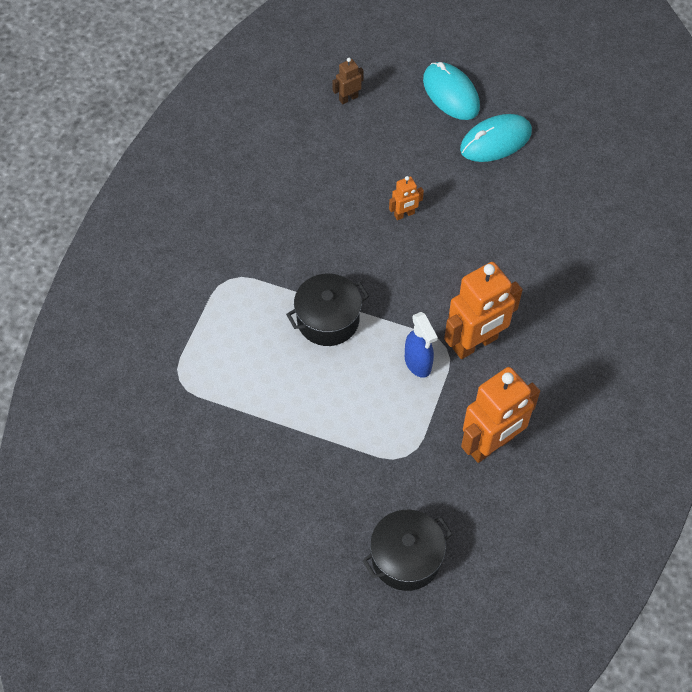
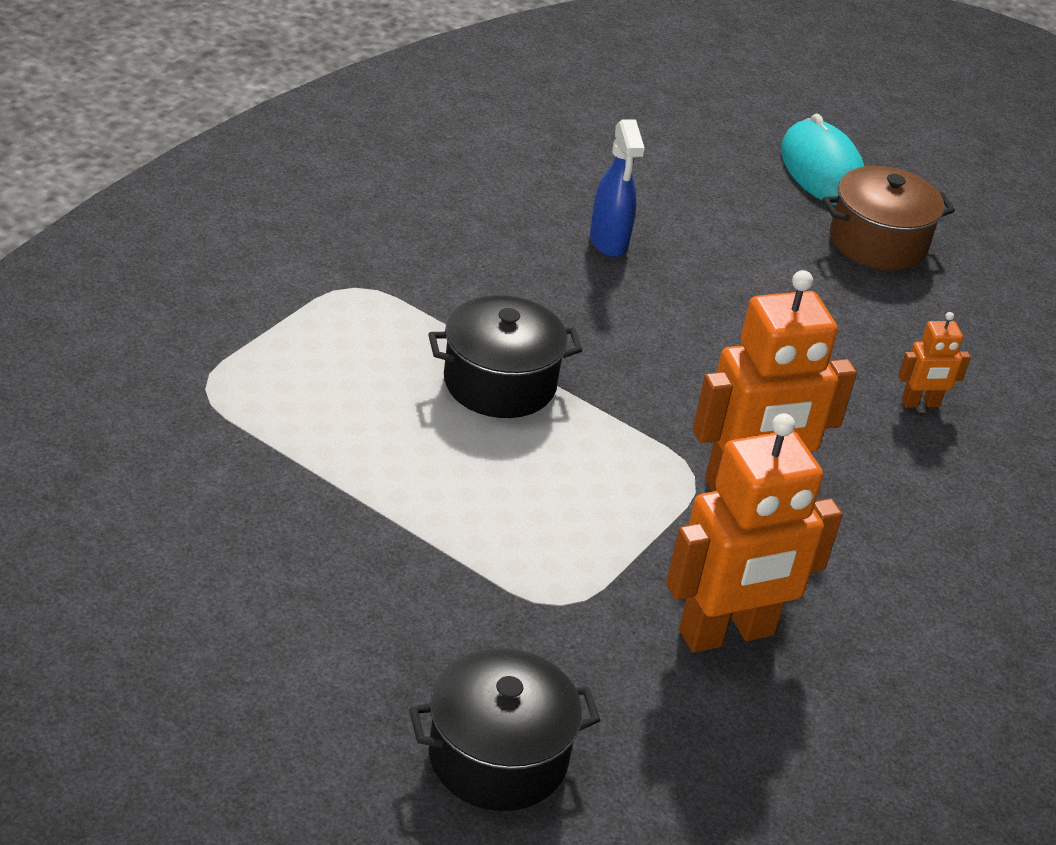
camera: 10 degrees right, 20 degrees down
brown robot [332,58,364,104] -> none
orange robot [389,176,424,220] -> orange robot moved to [898,312,971,408]
blue spray bottle [405,312,438,378] -> blue spray bottle moved to [590,119,645,257]
turquoise mouse [460,114,532,162] -> brown pot [823,166,955,271]

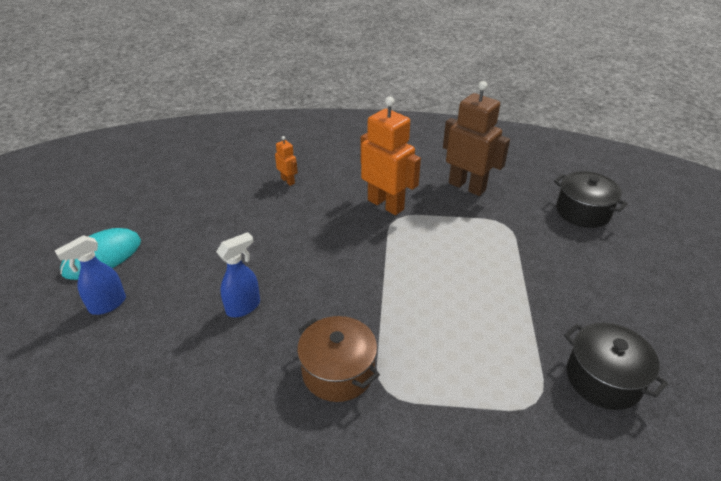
camera: 115 degrees left, 0 degrees up
black pot [428,295,582,418] -> black pot moved to [564,323,668,410]
orange robot [666,413,843,653] -> brown robot [443,81,510,196]
brown pot [823,166,955,271] -> brown pot moved to [297,316,380,402]
none -> blue spray bottle [55,235,126,315]

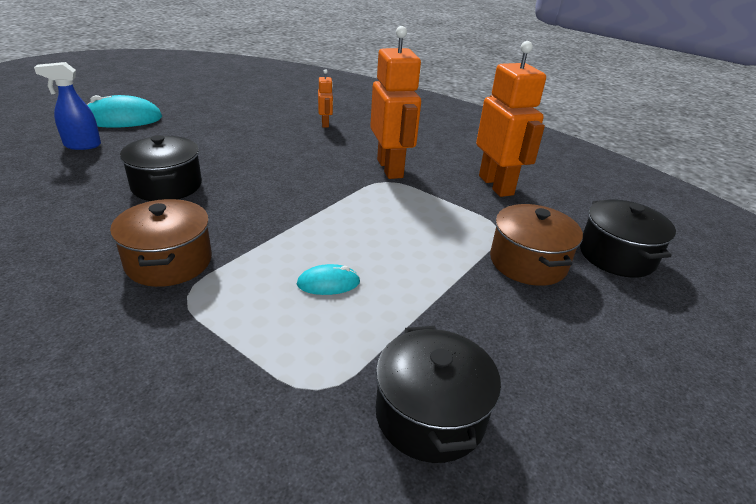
camera: 30 degrees right, 5 degrees down
blue spray bottle [216,232,260,317] -> black pot [120,135,202,201]
brown robot [443,81,510,196] -> orange robot [476,41,546,197]
none -> turquoise mouse [297,264,360,295]
none -> brown pot [490,204,583,286]

